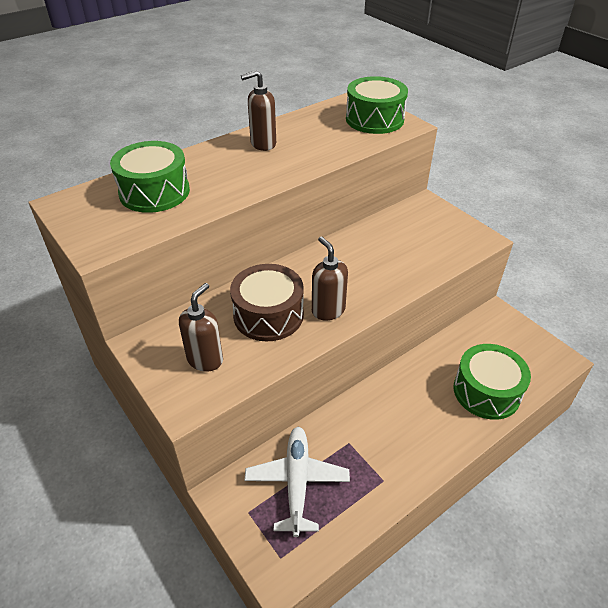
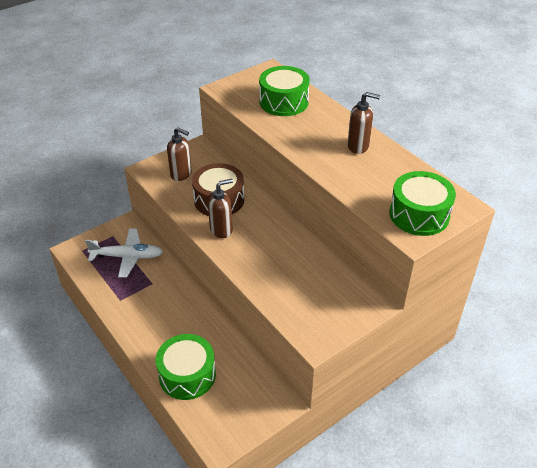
camera: 90 degrees right, 0 degrees up
brown soap dispenser [241,70,276,151] -> brown soap dispenser turned 120 degrees clockwise [347,92,380,154]

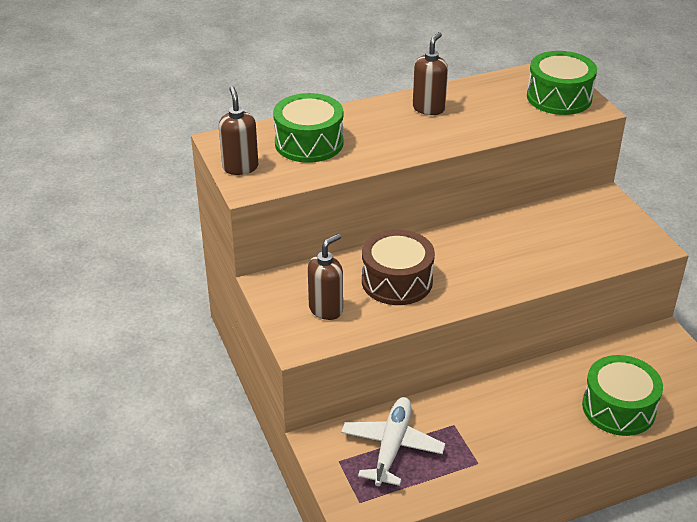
camera: 75 degrees left, 5 degrees down
brown soap dispenser [208,179,233,238] -> brown soap dispenser moved to [219,86,258,175]

